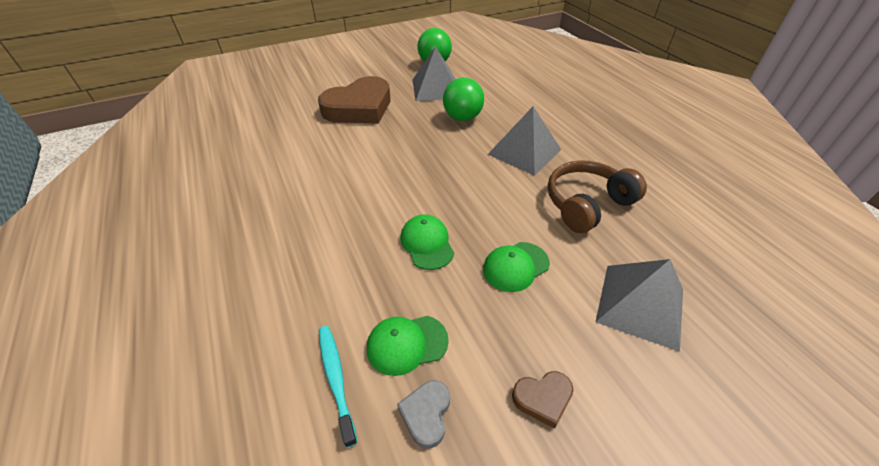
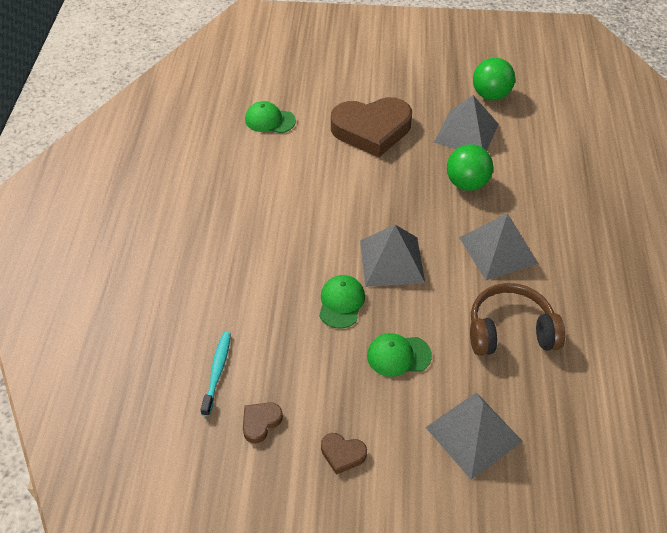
camera: 30 degrees right, 5 degrees up
green cap [367,316,449,376] -> green cap moved to [245,101,296,133]
grey heart [397,380,450,449] -> brown heart [243,402,283,444]
none -> grey pyramid [360,225,425,287]

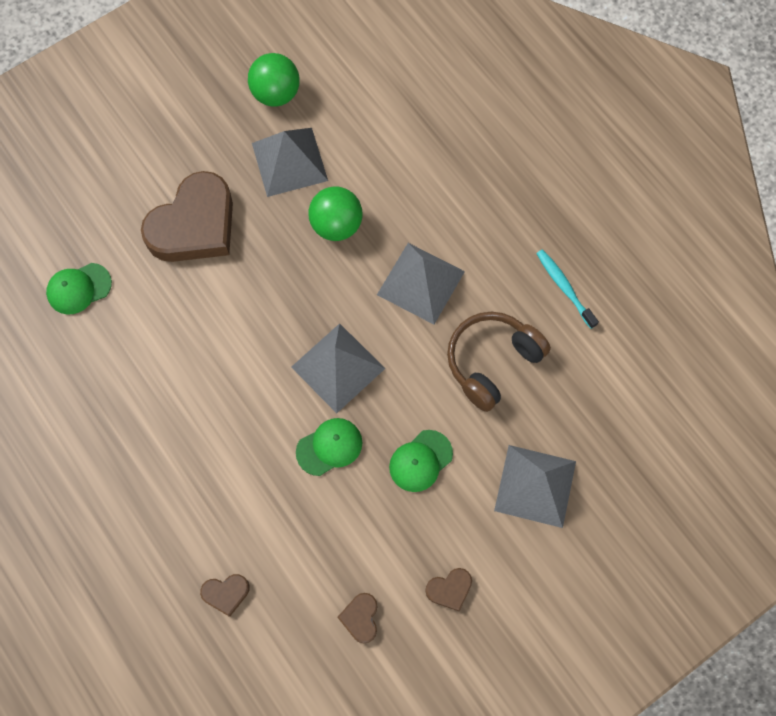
camera: 40 degrees left, 20 degrees up
turquoise toothbrush [201,332,231,416] -> turquoise toothbrush moved to [536,249,599,329]
green cap [319,275,365,328] -> green cap turned 90 degrees clockwise [296,418,362,476]
none -> brown heart [200,574,250,617]

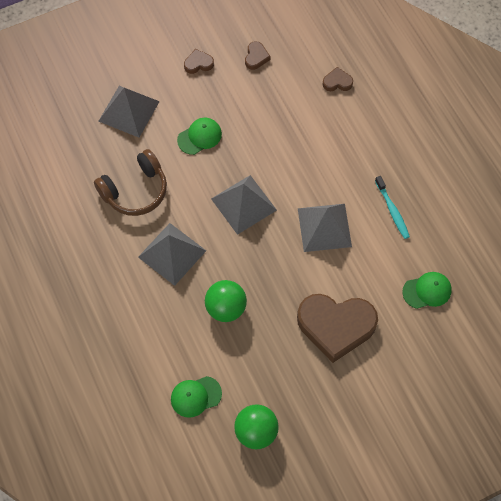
camera: 170 degrees left, 5 degrees down
brown heart [141,171,233,262] -> brown heart turned 135 degrees counterclockwise [297,294,378,363]
grey pyramid [252,128,328,197] -> grey pyramid moved to [298,204,352,252]
green cap [296,418,362,476] -> green cap moved to [171,376,222,418]
turquoise toothbrush [536,249,599,329] -> turquoise toothbrush moved to [375,176,410,239]

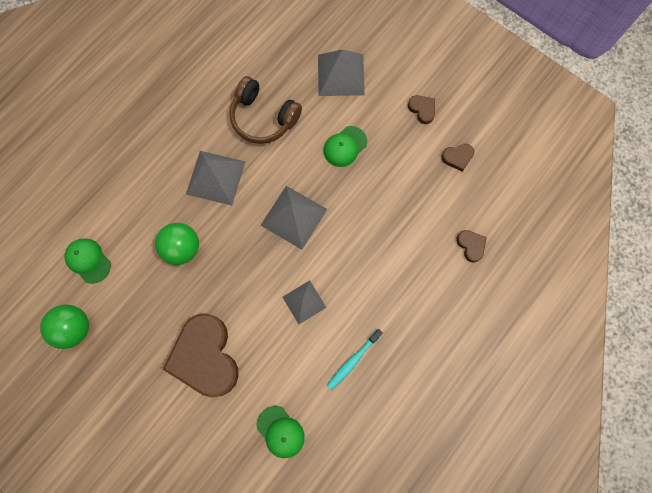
camera: 65 degrees right, 10 degrees up
green cap [177,118,222,155] -> green cap turned 105 degrees clockwise [323,126,367,167]
grey pyramid [298,204,352,252] -> grey pyramid [282,280,327,324], size x0.64

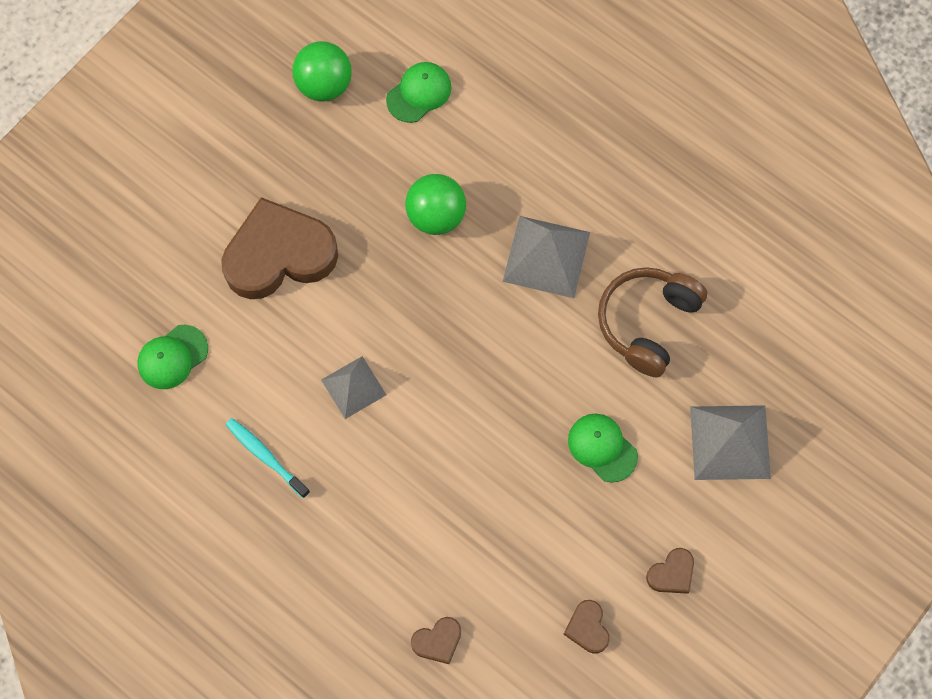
camera: 90 degrees right, 5 degrees down
grey pyramid [260,186,327,250] -> none

